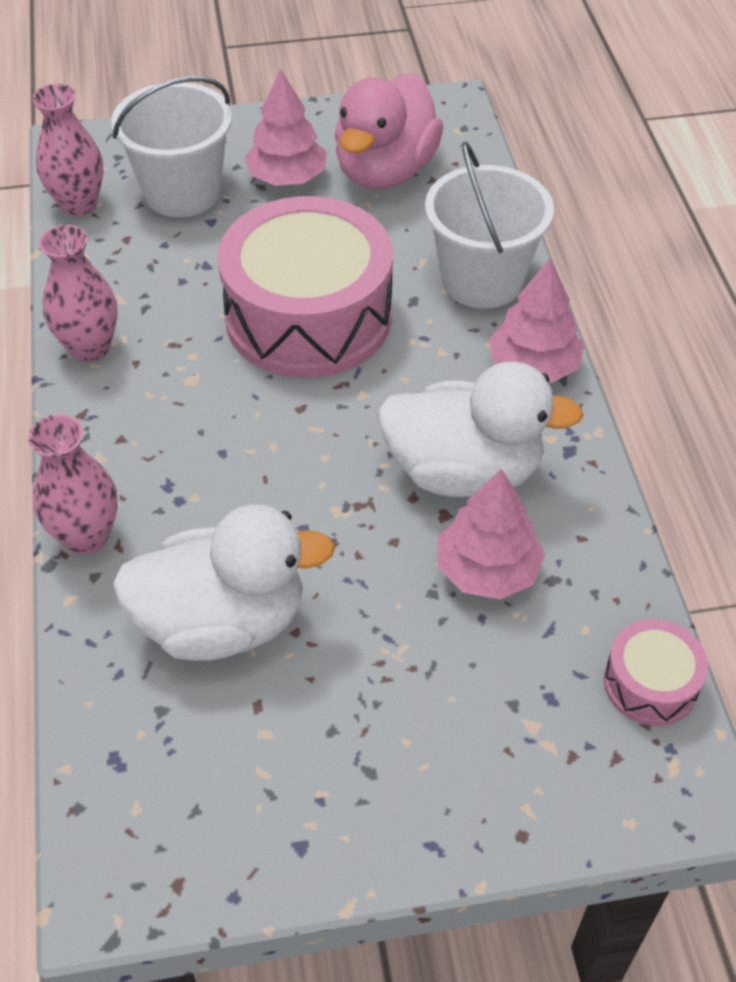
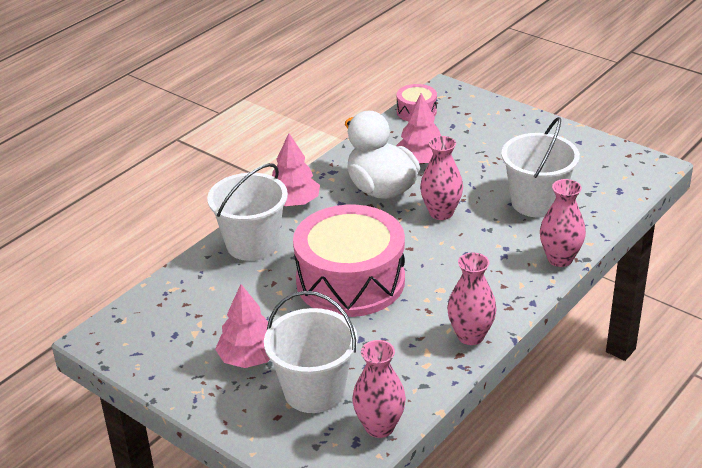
camera: 130 degrees left, 15 degrees down
white duck [112,504,335,661] -> white bucket [501,117,580,218]
pink duck [335,73,444,189] -> none
none -> pink vase [420,136,463,220]

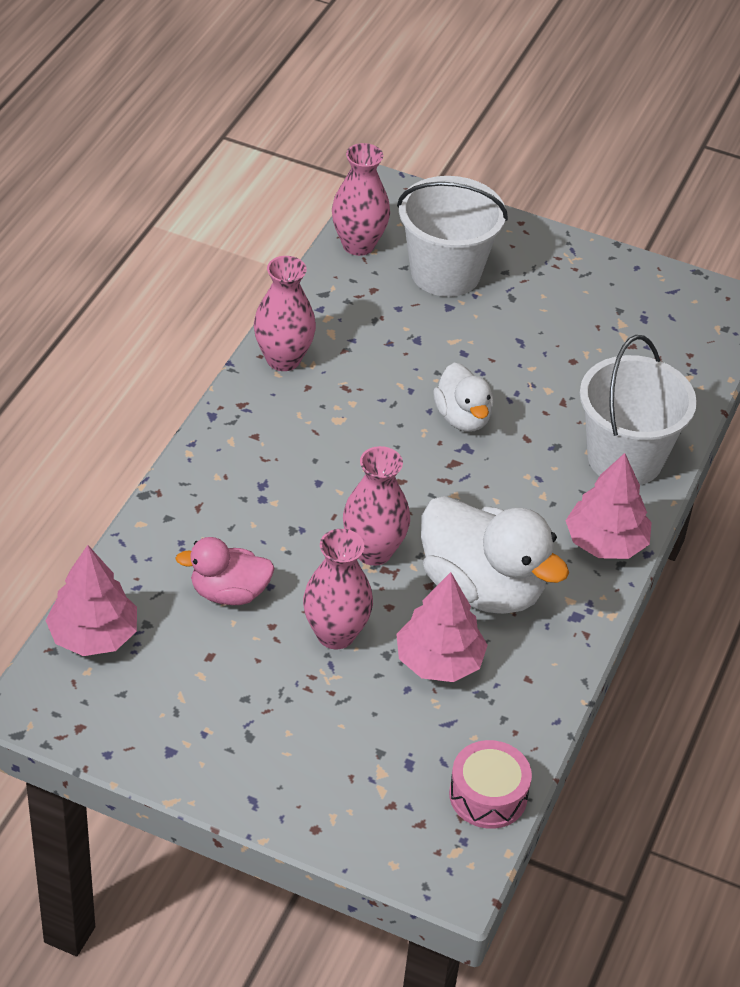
camera: 160 degrees right, 10 degrees up
pink tree [215,284,270,368] -> pink tree moved to [45,545,137,656]
pink drum [293,205,405,317] -> white duck [433,363,494,431]
white bucket [501,117,580,218] -> pink duck [175,537,274,605]
pink vase [540,179,586,267] -> pink vase moved to [303,529,373,649]

